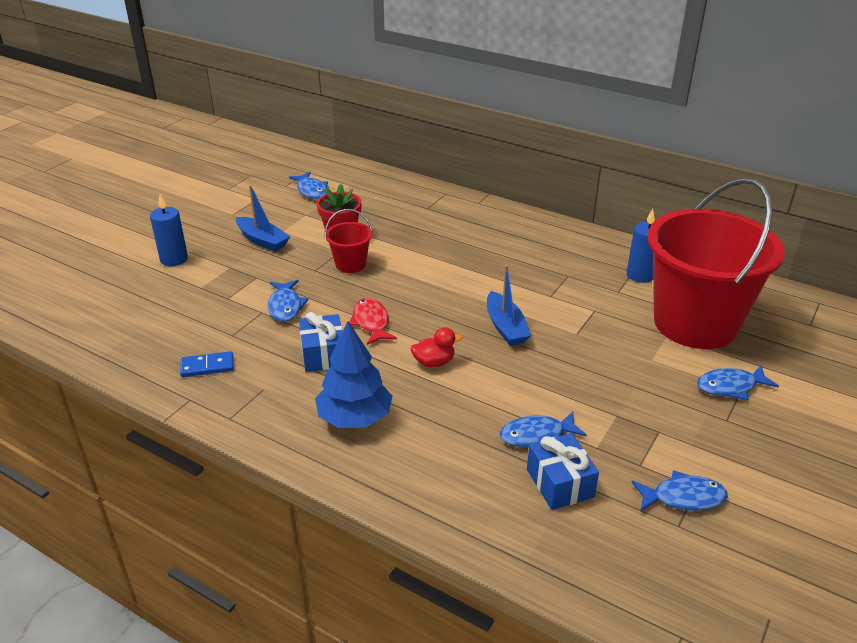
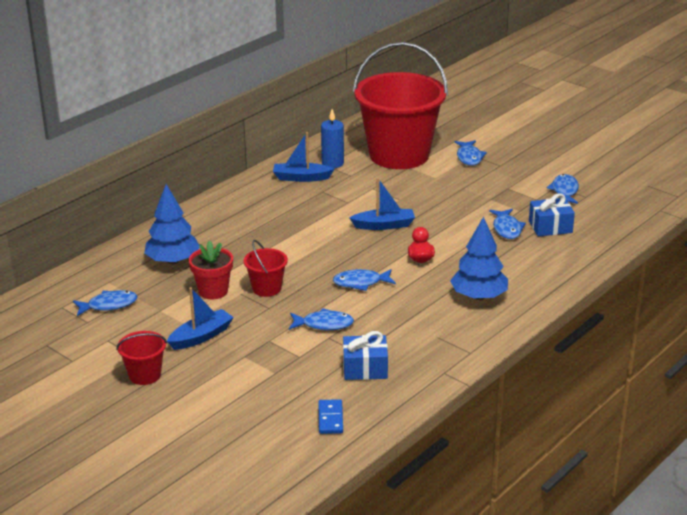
camera: 80 degrees left, 5 degrees down
blue candle [150,194,188,266] -> none
blue domino [180,351,234,377] -> blue domino moved to [318,399,343,434]
blue gift [299,312,343,372] -> blue gift moved to [343,331,388,380]
red fish [349,298,397,345] -> blue fish [333,269,396,291]
none -> red bucket [116,331,167,385]
none -> blue tree [144,184,200,264]
none -> blue boat [273,132,334,182]

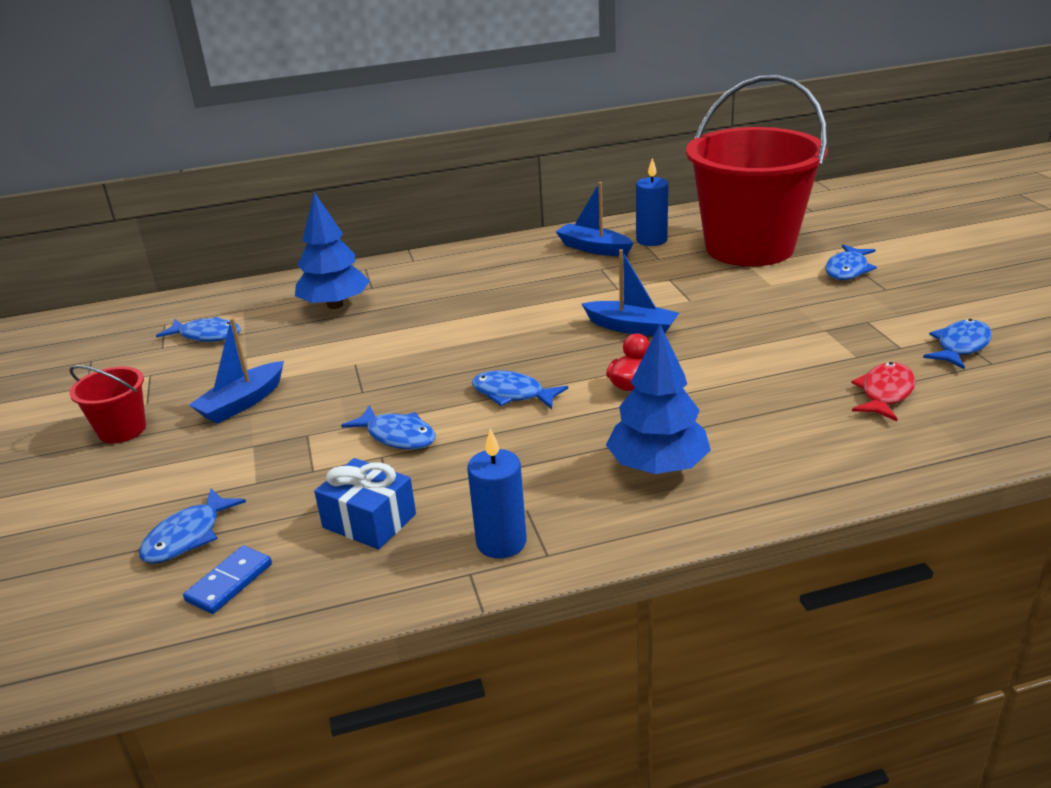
camera: 35 degrees right, 0 degrees up
blue boat [167,287,234,350] -> blue boat turned 135 degrees clockwise [189,318,284,424]
red flower pot [189,240,233,299] -> none
red bucket [244,240,288,297] -> none
blue fish [489,209,526,239] -> blue fish moved to [139,488,246,563]
blue gift [529,193,575,236] -> red fish [851,362,916,421]
none -> blue candle [467,429,527,559]

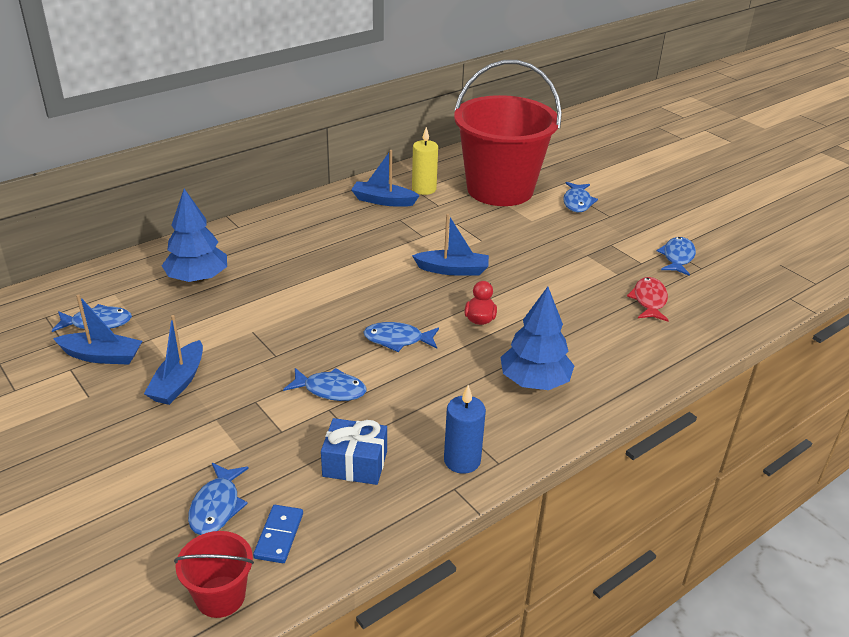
camera: 25 degrees left, 5 degrees up
red bucket [69,365,146,443] -> red bucket moved to [174,531,254,618]
blue candle [636,158,668,246] -> yellow candle [412,127,438,195]
none -> blue boat [53,294,142,365]

